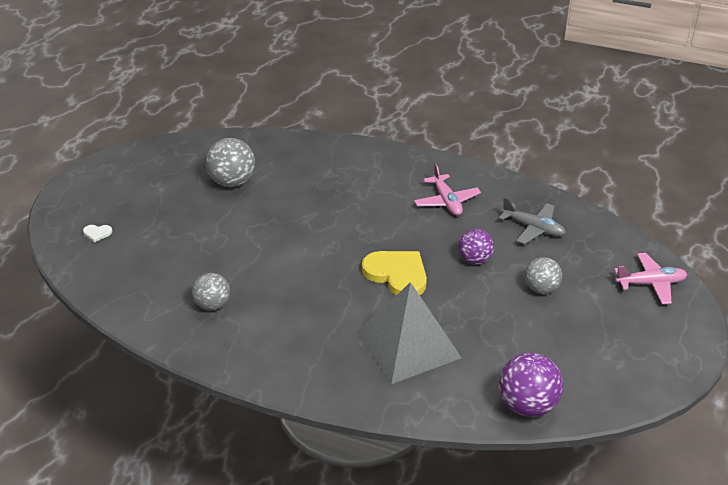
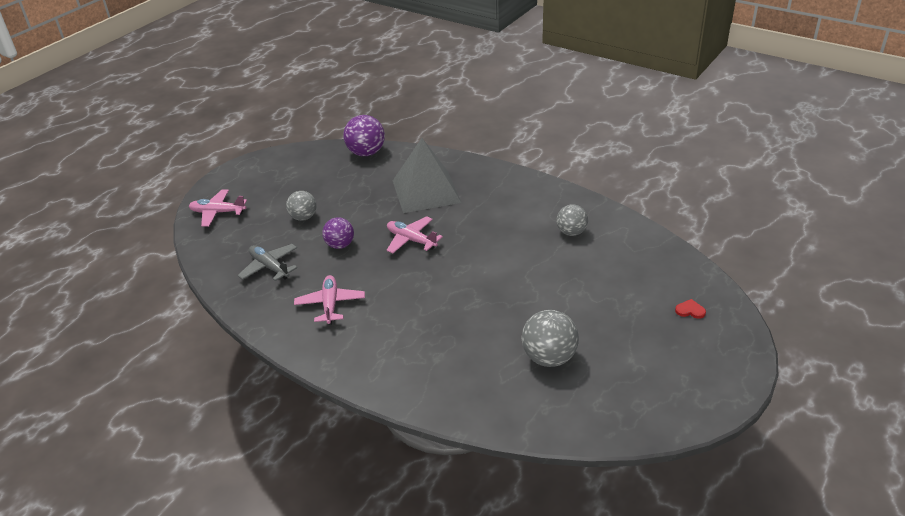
camera: 165 degrees left, 0 degrees up
white heart [83,225,112,242] -> red heart [675,299,706,319]
yellow heart [362,251,427,295] -> pink plane [387,216,443,253]

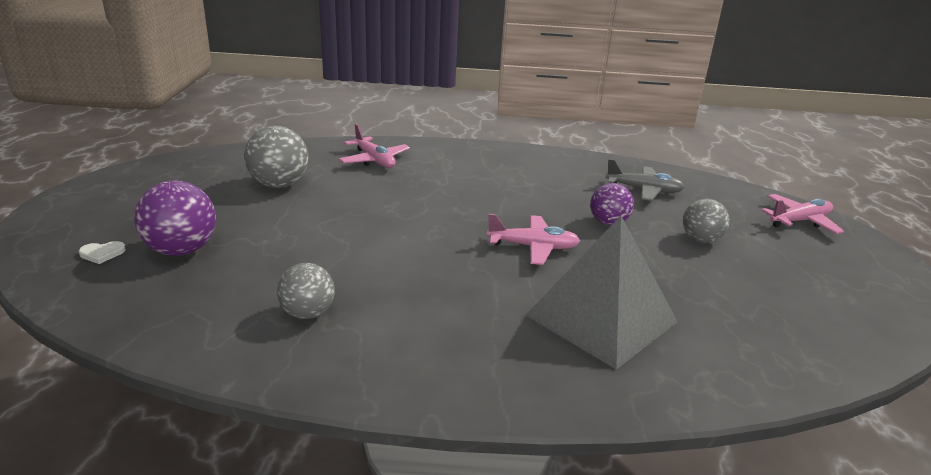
camera: 145 degrees right, 10 degrees down
pink plane [294,275,365,324] -> pink plane moved to [339,124,410,168]
purple ball [344,115,385,156] -> purple ball moved to [134,180,216,256]
red heart [675,299,706,319] -> white heart [79,241,126,264]

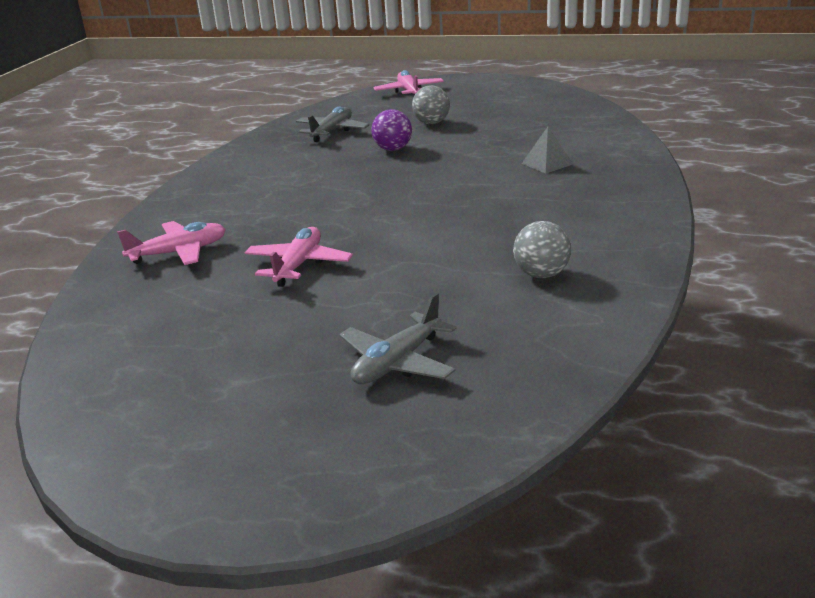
camera: 75 degrees left, 0 degrees up
white heart [79,241,126,264] -> none
purple ball [134,180,216,256] -> grey plane [339,293,457,384]
grey ball [244,126,309,188] -> none
pink plane [487,214,580,265] -> pink plane moved to [244,227,353,287]
grey pyramid [526,216,678,370] -> grey pyramid [522,127,573,174], size x0.42

